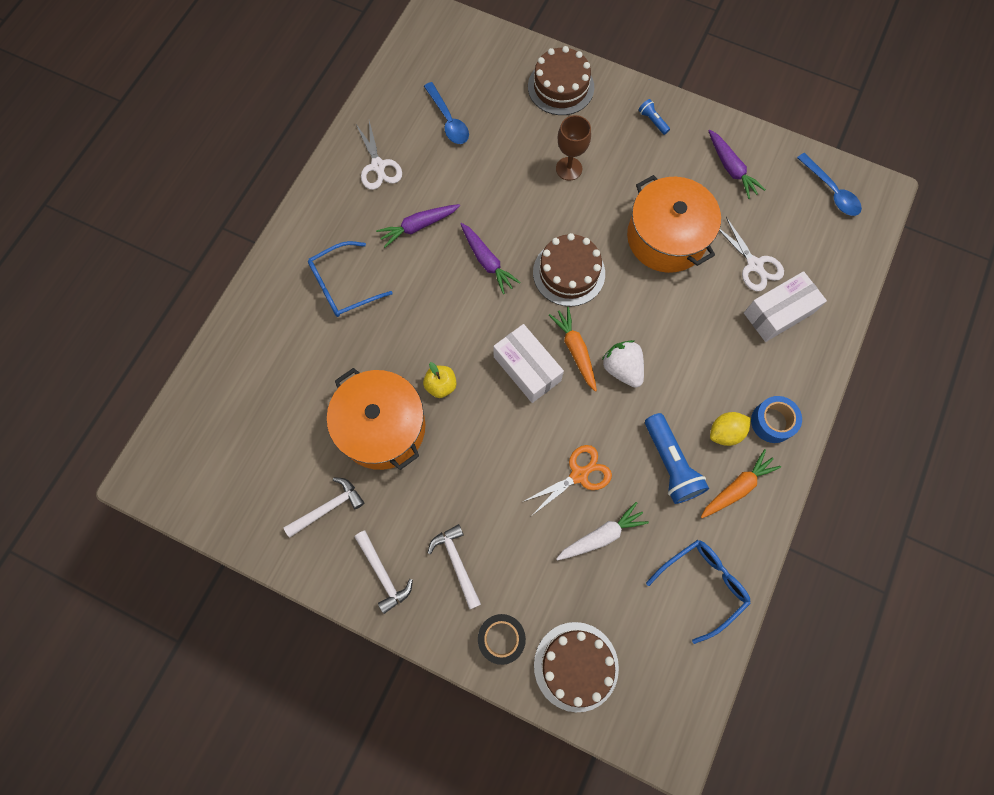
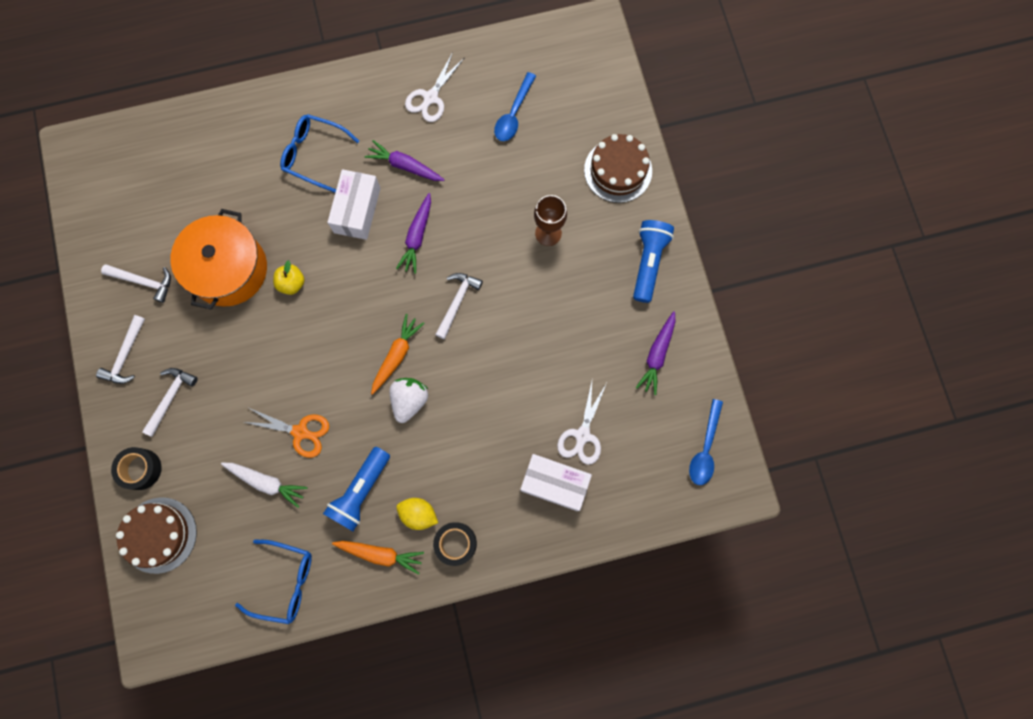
camera: 50 degrees right, 5 degrees up
white box [494,324,564,403] -> white box moved to [327,169,381,240]
brown cake [533,233,605,307] -> white hammer [435,273,483,339]
orange pot [627,175,721,273] -> none
blue flashlight [638,99,670,135] -> blue flashlight [633,220,674,303], size x2.08
blue tape [751,396,802,443] -> black tape [433,522,477,566]

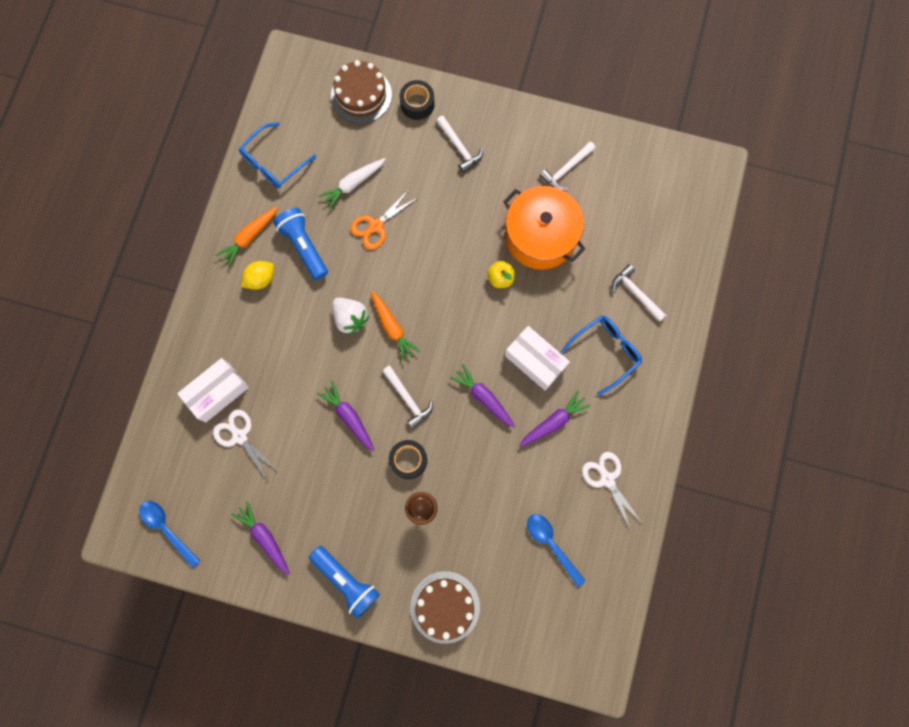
camera: 120 degrees right, 0 degrees up
white hammer [96,315,145,384] -> white hammer moved to [612,264,667,322]
black tape [433,522,477,566] -> black tape moved to [389,440,427,479]
none -> purple carrot [317,381,374,451]

